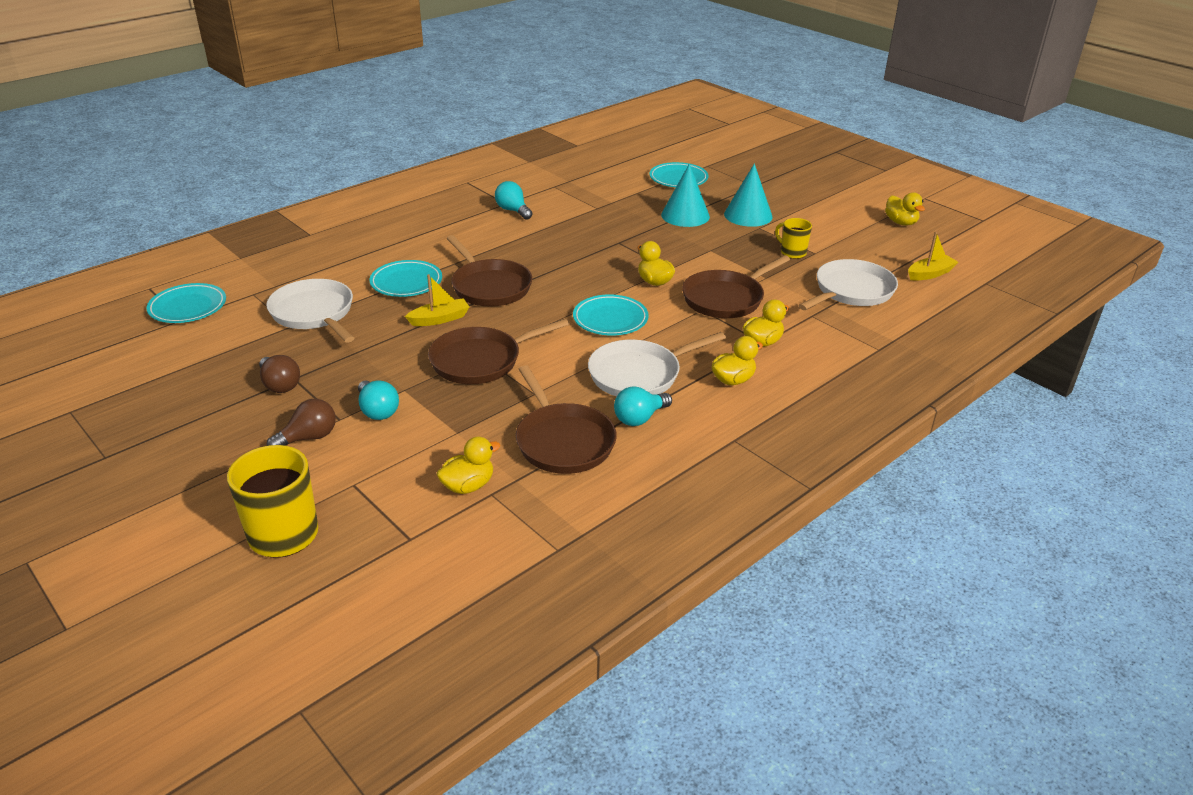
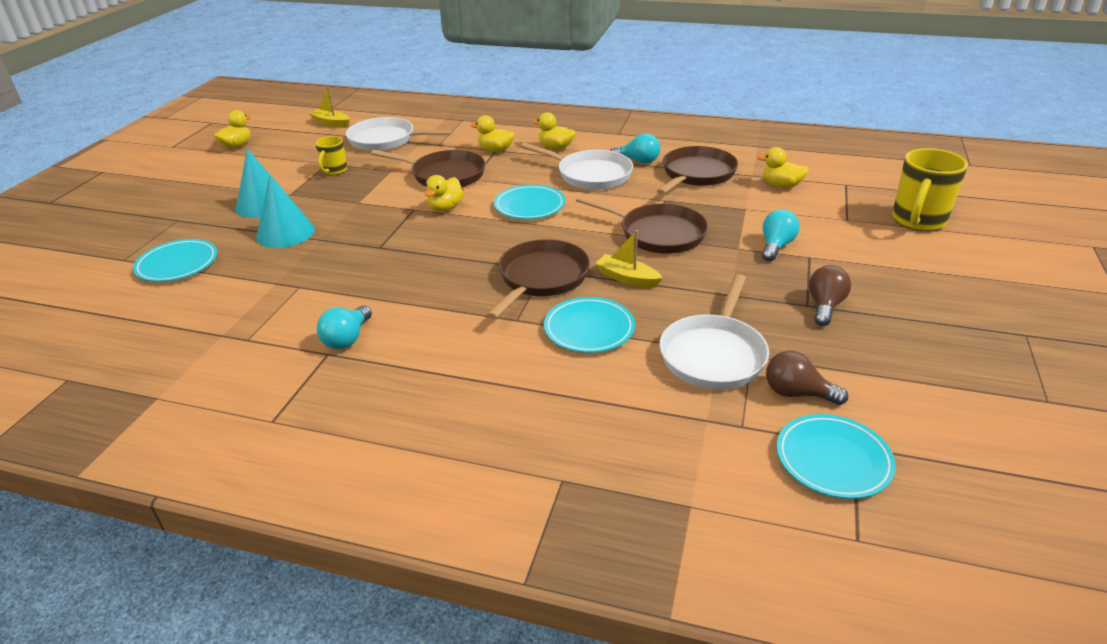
camera: 120 degrees left, 0 degrees up
brown light bulb [267,399,336,446] -> brown light bulb moved to [766,351,848,405]

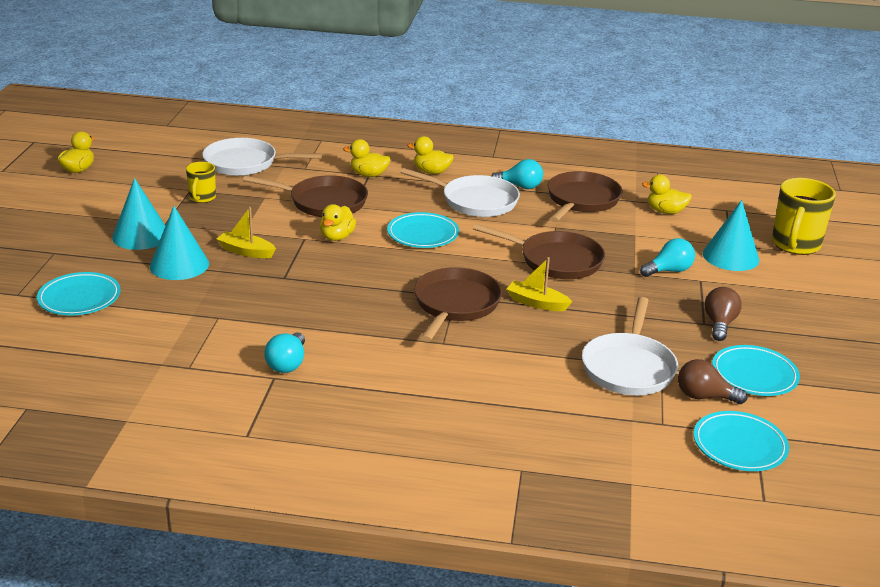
camera: 10 degrees left, 5 degrees down
yellow boat [309,85,350,128] -> yellow boat moved to [216,207,276,258]
turquoise plate [544,297,635,353] -> turquoise plate moved to [712,345,800,396]
turquoise light bulb [762,209,800,261] -> turquoise light bulb turned 45 degrees clockwise [640,238,695,277]
none -> turquoise cone [703,200,759,271]

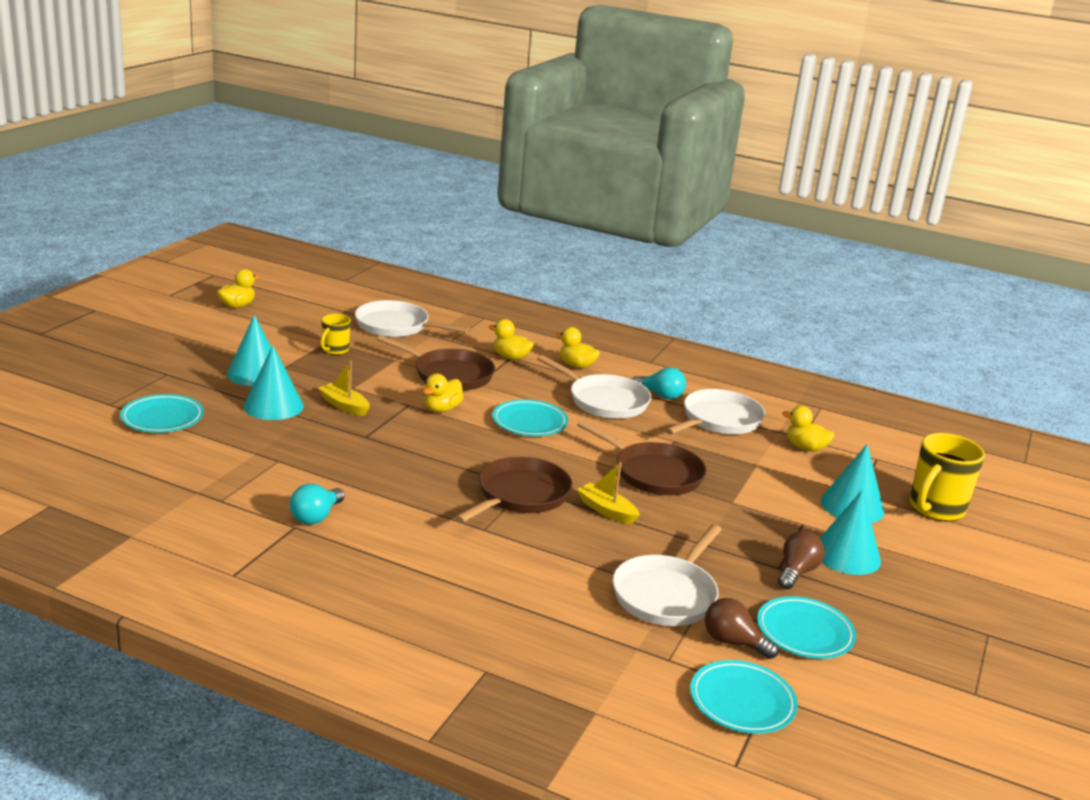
camera: 15 degrees right, 5 degrees down
brown pan [547,171,623,222] -> white pan [665,389,765,435]
turquoise light bulb [640,238,695,277] -> none
none -> turquoise cone [820,489,881,575]

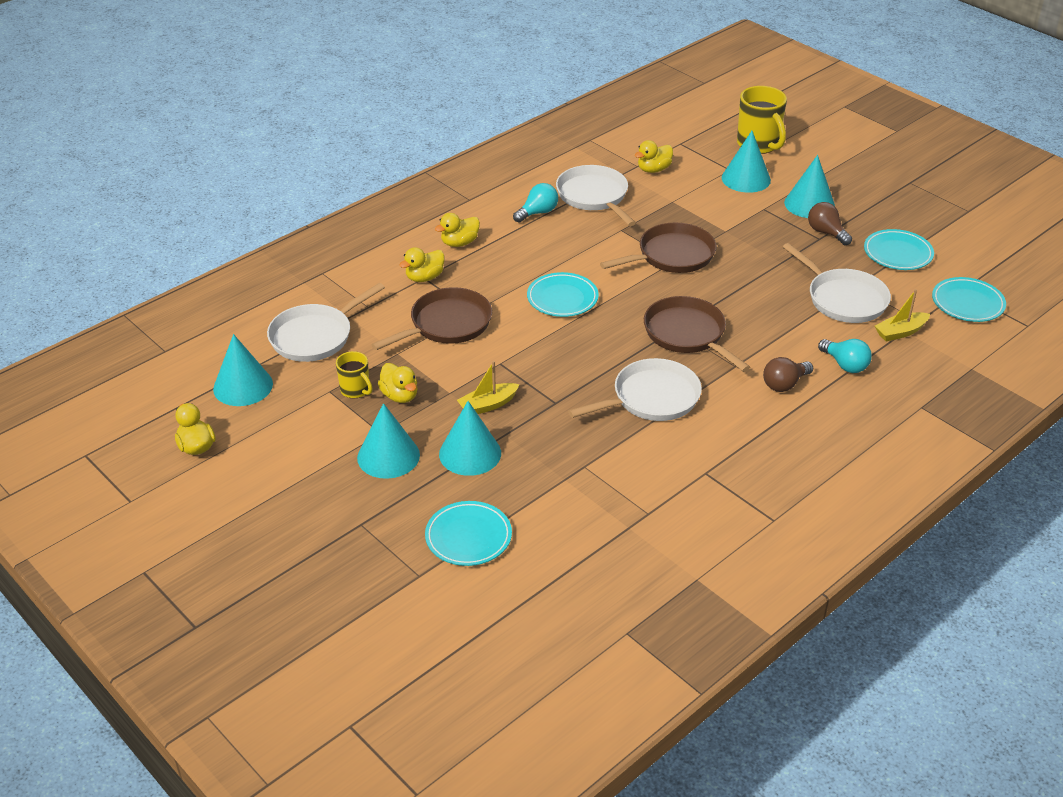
camera: 65 degrees left, 15 degrees up
turquoise light bulb [290,484,345,525] -> turquoise light bulb moved to [818,339,872,373]
yellow duck [422,374,463,412] -> yellow duck moved to [378,363,418,403]
white pan [537,355,651,419] -> white pan moved to [568,358,702,421]
yellow boat [577,462,640,524] -> yellow boat moved to [875,289,930,341]
brown light bulb [705,598,779,659] -> brown light bulb moved to [763,357,813,392]
none -> turquoise cone [213,334,273,406]

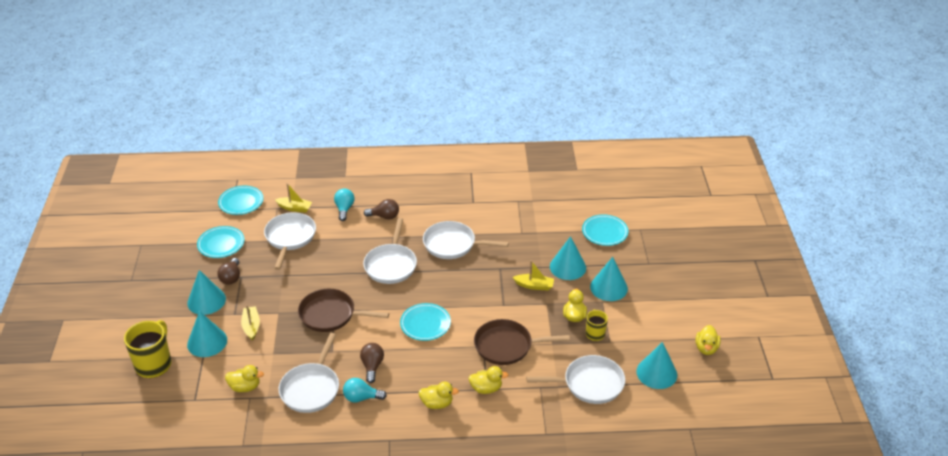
camera: 140 degrees left, 0 degrees up
brown pan [644,296,750,372] -> white pan [363,218,417,284]
none -> yellow boat [241,305,260,341]
none -> brown light bulb [360,343,384,383]

